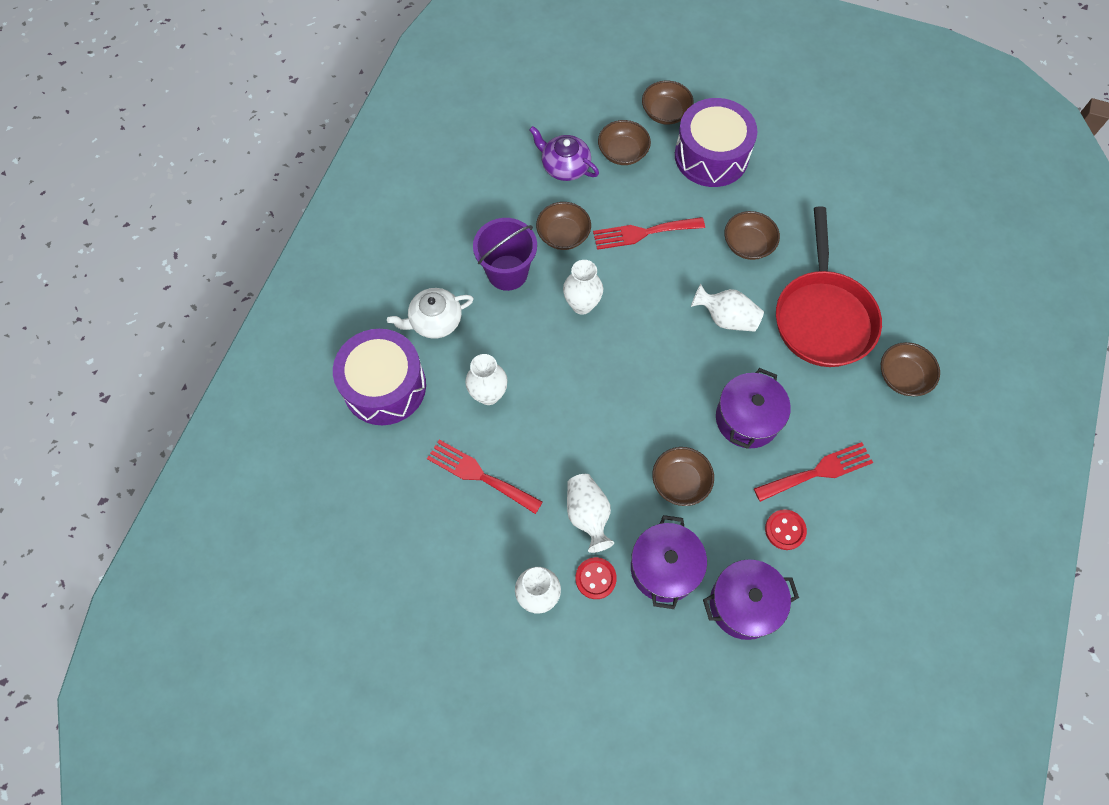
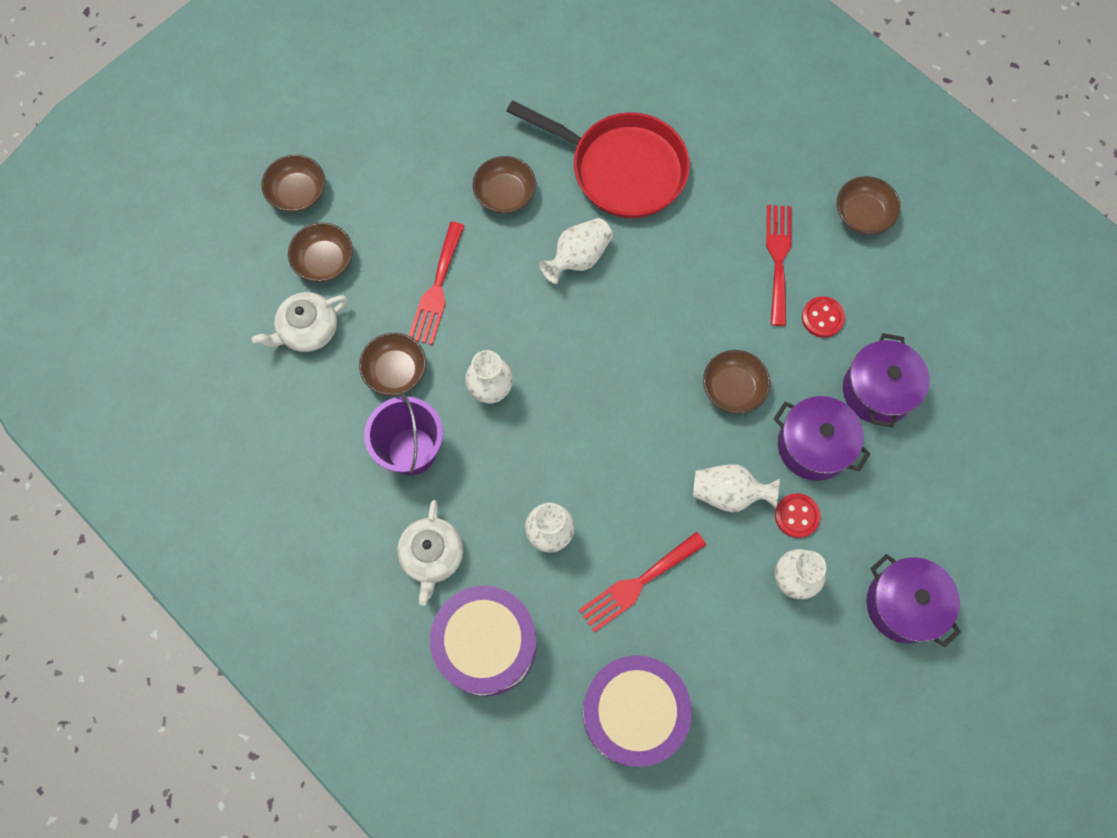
camera: 65 degrees left, 5 degrees up
purple teapot [529,126,599,181] -> white teapot [252,292,348,352]
purple drum [675,98,757,187] -> purple drum moved to [583,655,692,767]
purple pot [716,368,791,449] -> purple pot moved to [866,554,961,647]
brown bowl [881,342,940,396] -> brown bowl moved to [837,176,901,235]

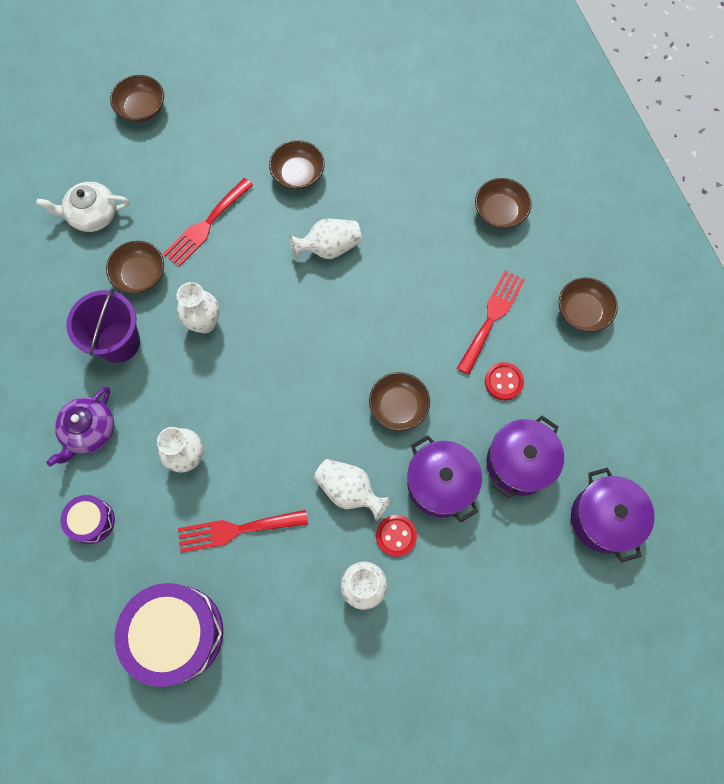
camera: 25 degrees right, 0 degrees up
brown bowl [288,223,353,282] -> brown bowl moved to [475,178,531,229]
white teapot [397,500,463,606] -> purple teapot [46,387,114,466]
purple drum [430,586,537,696] -> purple drum [60,495,115,544], size x0.50
red pan [506,100,690,218] -> none
purple pot [866,554,961,647] -> purple pot moved to [571,468,655,562]

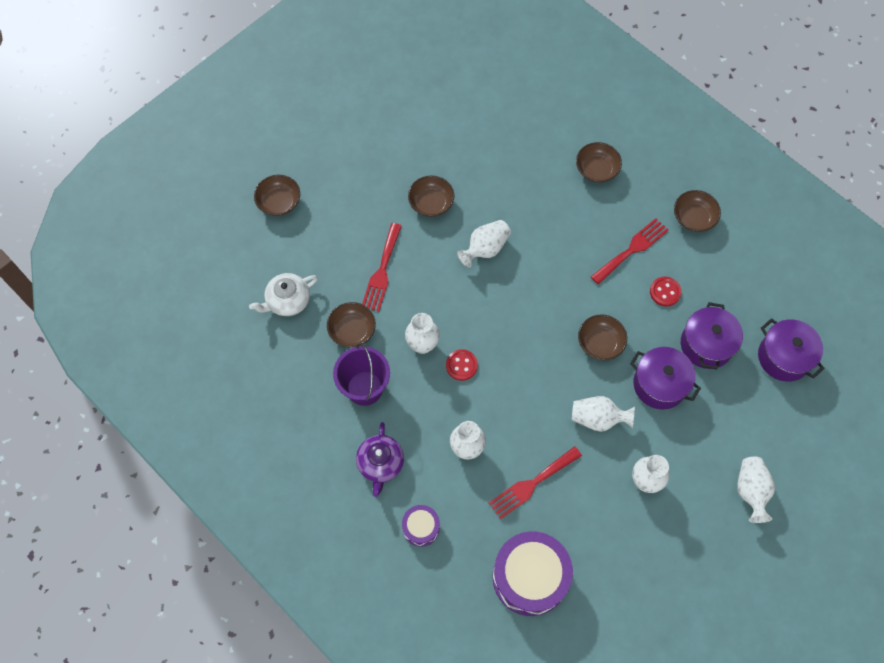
camera: 25 degrees left, 5 degrees down
red button [376,515,417,557] -> red button moved to [446,349,478,381]
red fork [457,270,525,375] -> red fork turned 45 degrees clockwise [591,218,669,285]
none -> white vase [737,457,775,523]

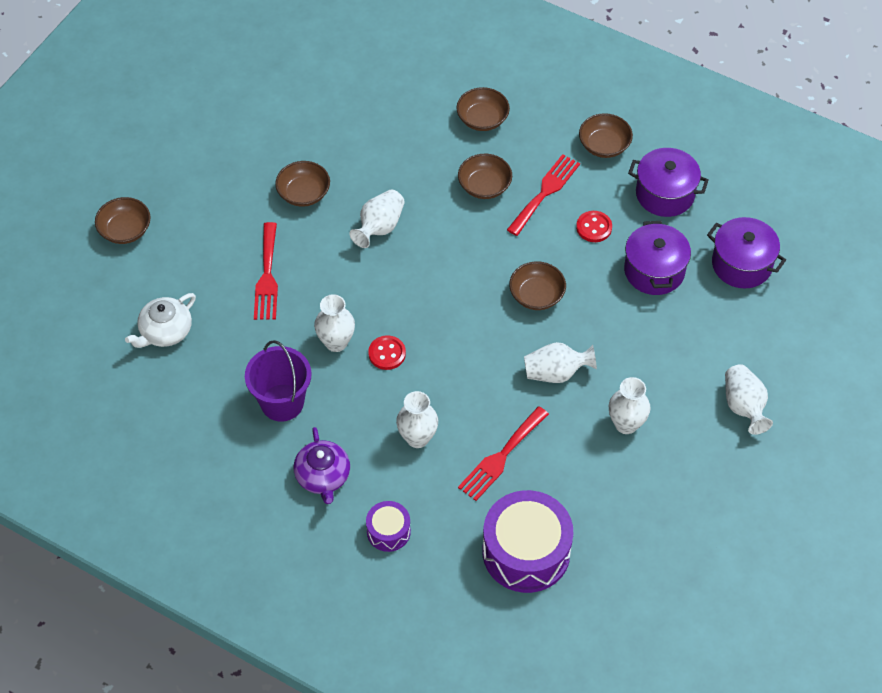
camera: 15 degrees left, 10 degrees down
brown bowl [327,302,376,348] -> brown bowl moved to [458,154,512,199]
purple pot [630,347,701,409] -> purple pot moved to [628,148,709,217]

